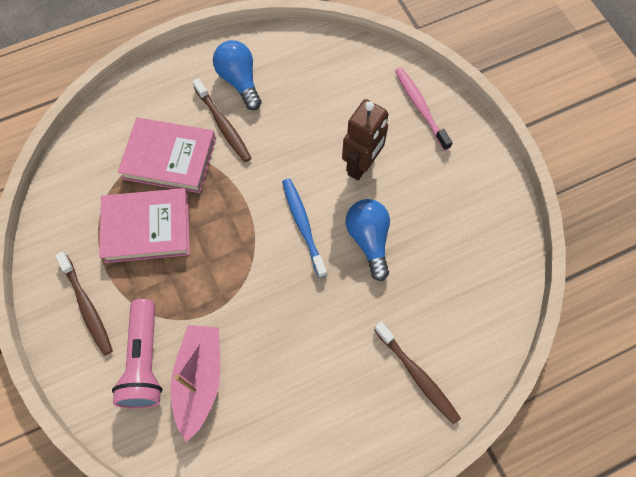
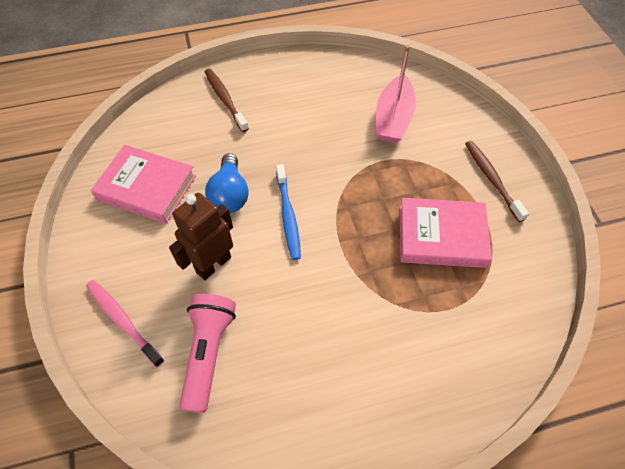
camera: 170 degrees left, 10 degrees down
pink flashlight [112,299,163,409] -> pink flashlight moved to [179,294,236,413]
pink book [118,118,216,193] -> pink book moved to [91,145,196,224]
brown toothbrush [192,78,251,162] -> none
blue light bulb [213,40,262,110] -> none
pink toothbrush [395,67,452,151] -> pink toothbrush turned 150 degrees clockwise [86,280,165,368]

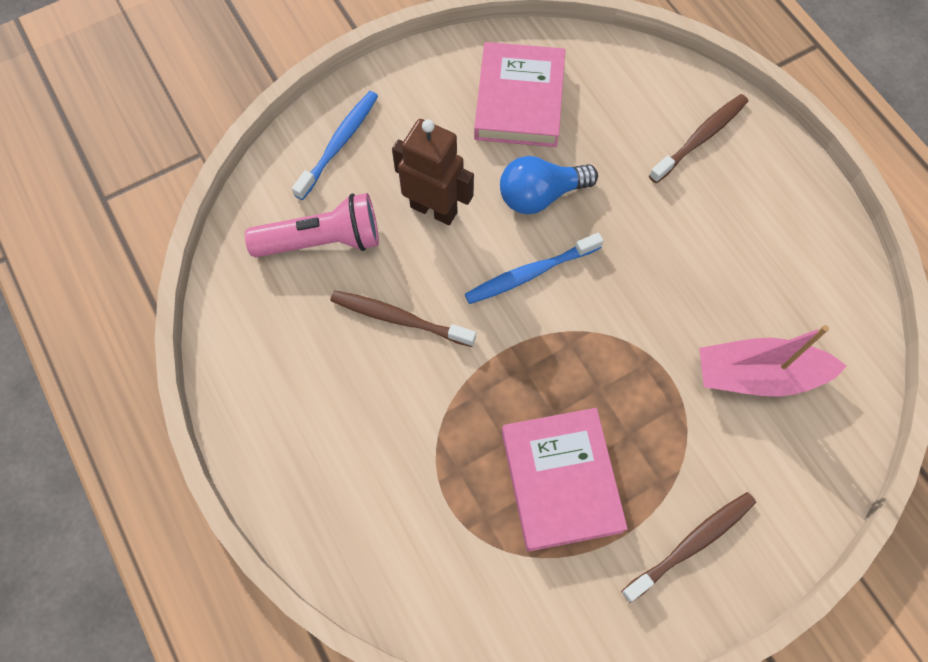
camera: 75 degrees right, 10 degrees up
pink toothbrush [86,280,165,368] -> blue toothbrush [292,91,378,200]
none -> brown toothbrush [330,290,476,347]

